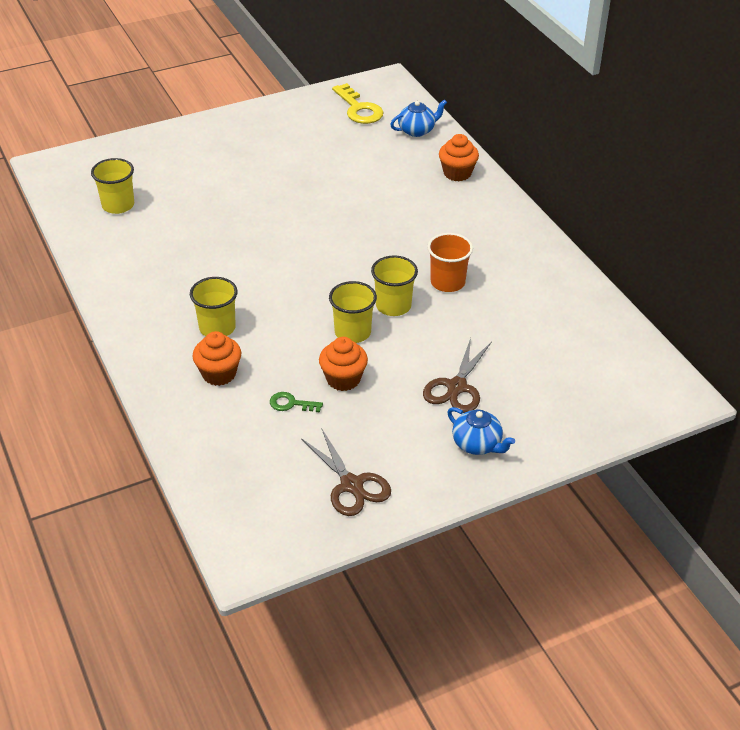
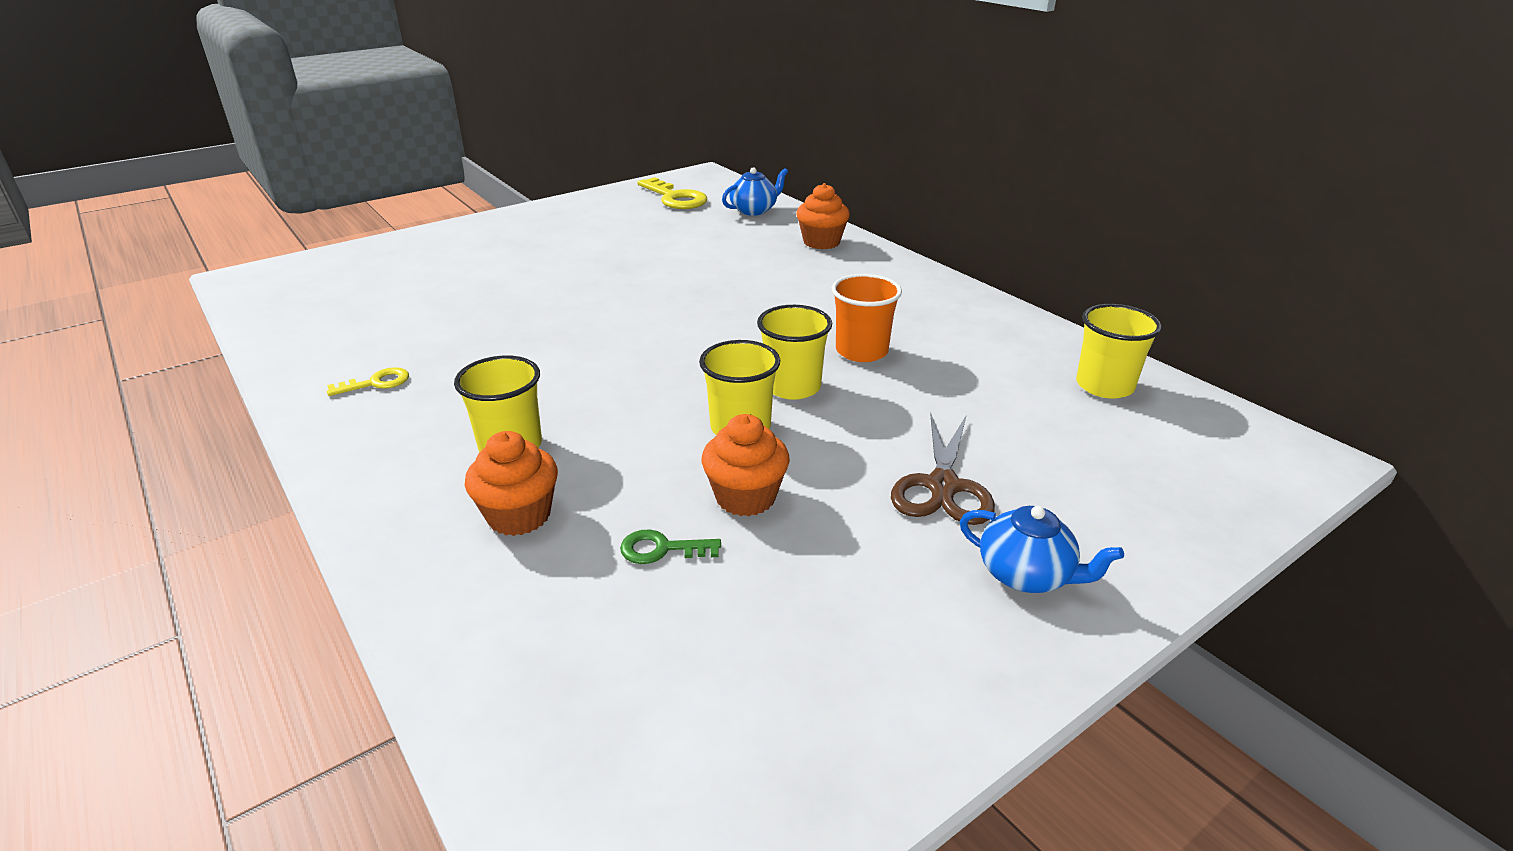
camera: 10 degrees left, 10 degrees down
yellow cup [91,158,134,214] -> yellow cup moved to [1076,304,1162,399]
brown scissors [301,429,391,516] -> none
none -> yellow key [327,367,409,396]

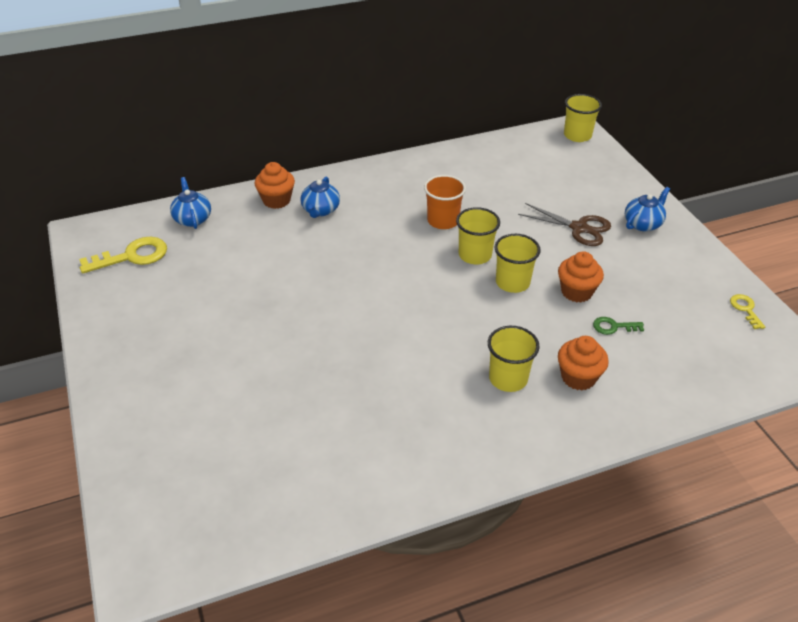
camera: 75 degrees left, 10 degrees up
yellow key [327,367,409,396] -> yellow key moved to [730,294,765,329]
green key [620,529,721,564] -> green key turned 75 degrees clockwise [593,317,644,335]
yellow cup [1076,304,1162,399] -> yellow cup moved to [564,94,602,142]
none -> blue teapot [300,176,340,218]

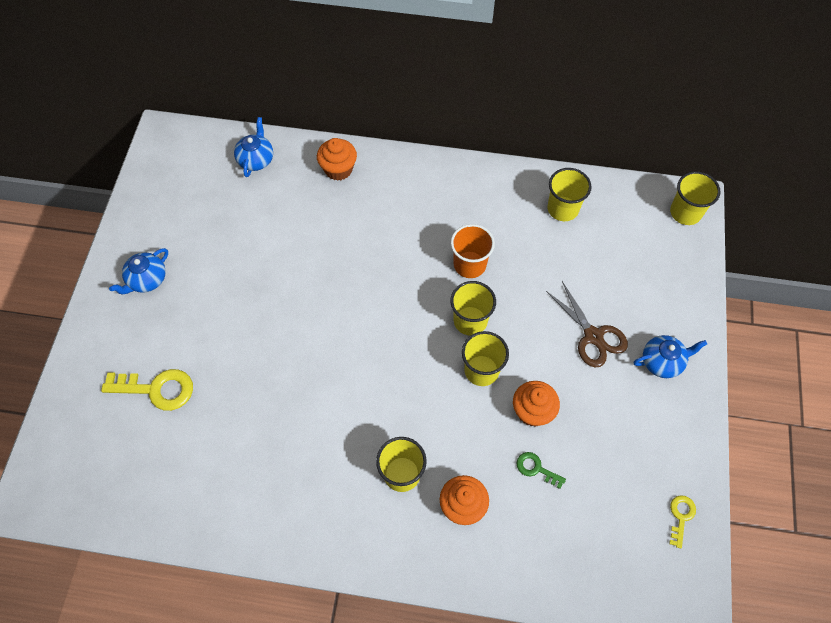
camera: 30 degrees right, 20 degrees up
yellow key [79,237,167,274] -> yellow key moved to [101,369,193,411]
blue teapot [300,176,340,218] -> blue teapot moved to [109,248,168,294]
none -> yellow cup [547,168,592,221]

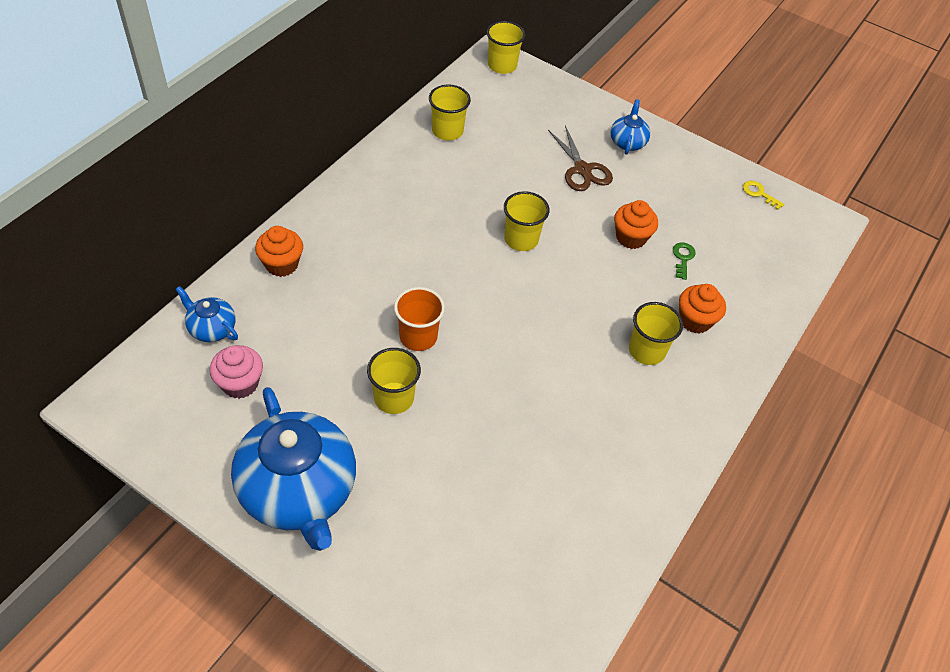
camera: 70 degrees left, 10 degrees down
yellow key [101,369,193,411] -> none
blue teapot [109,248,168,294] -> blue teapot [231,387,356,551], size x2.21
orange cup [451,224,495,278] -> orange cup moved to [394,287,445,351]
yellow cup [462,331,509,386] -> yellow cup moved to [367,348,421,414]
green key [517,452,566,489] -> green key turned 135 degrees clockwise [673,243,696,280]
brown scissors [546,281,628,367] -> brown scissors turned 75 degrees clockwise [548,125,613,191]
none -> pink cupcake [210,345,263,399]

